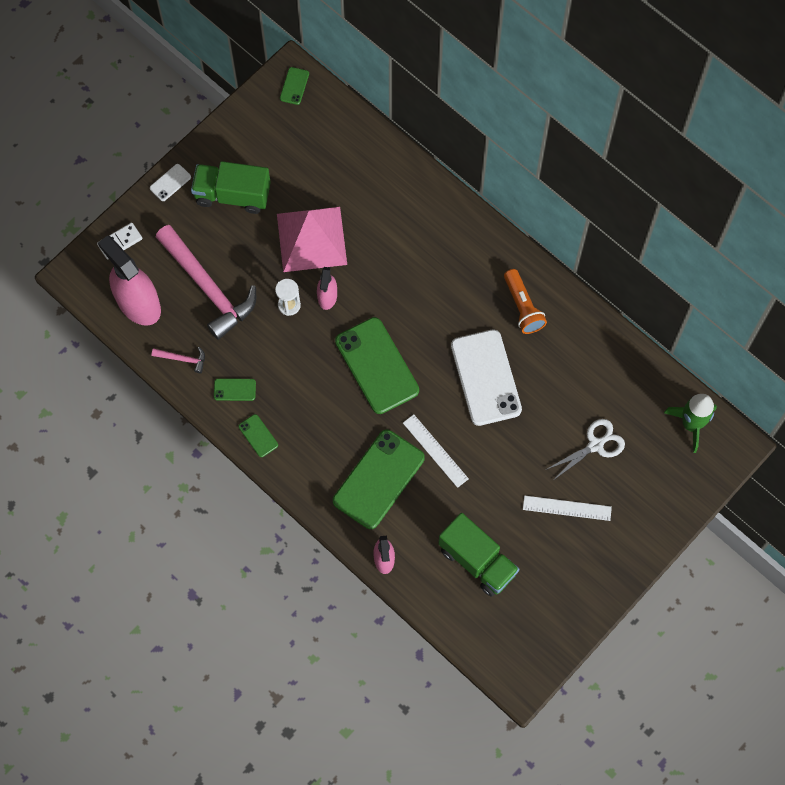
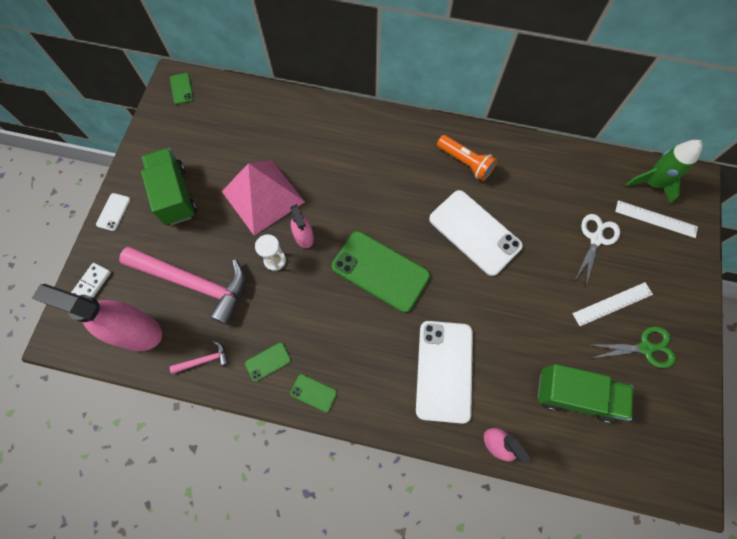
camera: 30 degrees left, 0 degrees up
green truck [191,161,271,214] -> green truck turned 90 degrees clockwise [141,148,197,225]
green phone [333,430,425,529] -> white phone [416,321,473,424]
white ruler [403,414,469,488] -> white ruler moved to [615,200,698,238]
none -> green scissors [592,326,676,368]

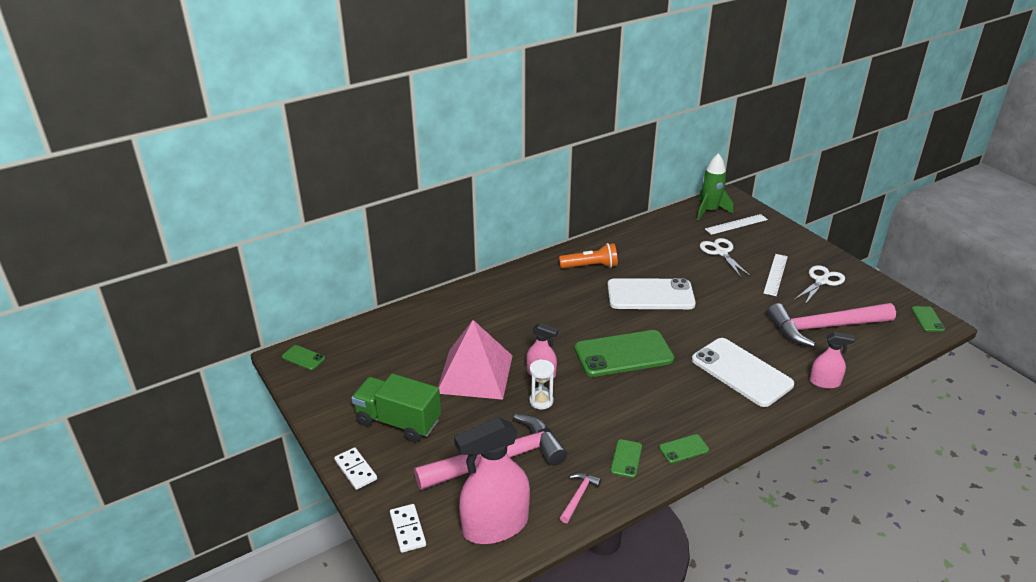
camera: 45 degrees left, 35 degrees down
white phone [96,193,130,231] -> white domino [334,447,377,490]
green truck [538,364,634,424] -> pink hammer [767,303,896,347]
green scissors [592,326,676,368] -> white scissors [794,265,845,306]
none -> green phone [911,306,945,332]

